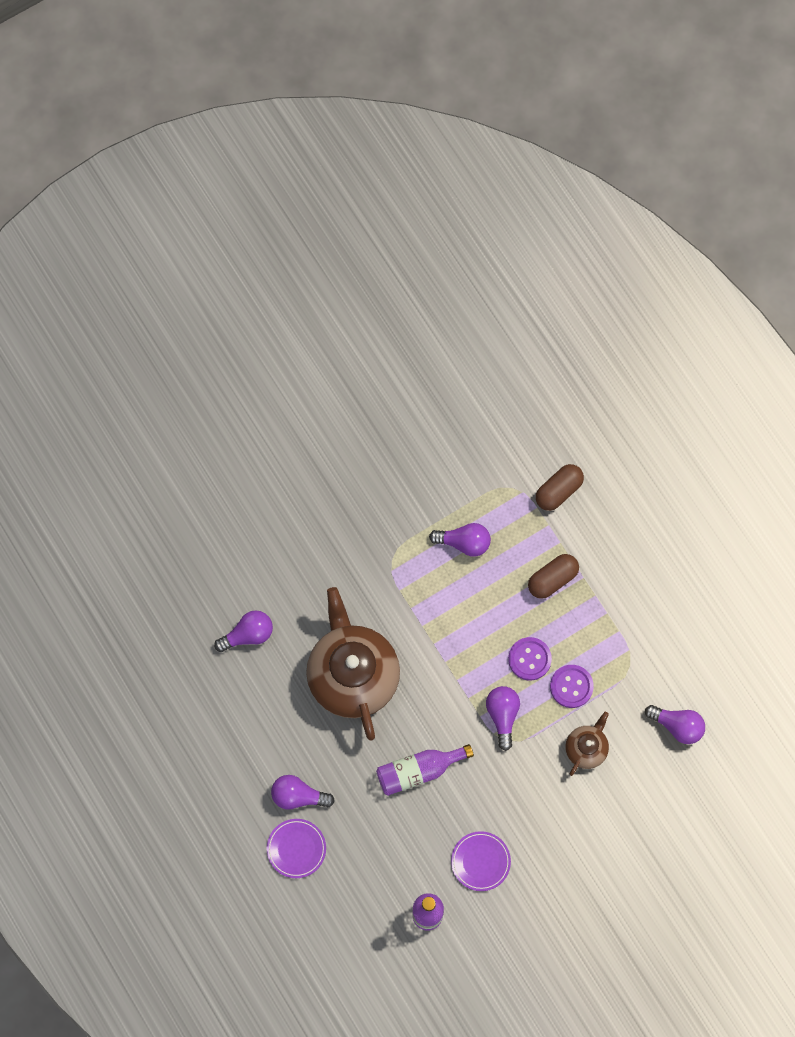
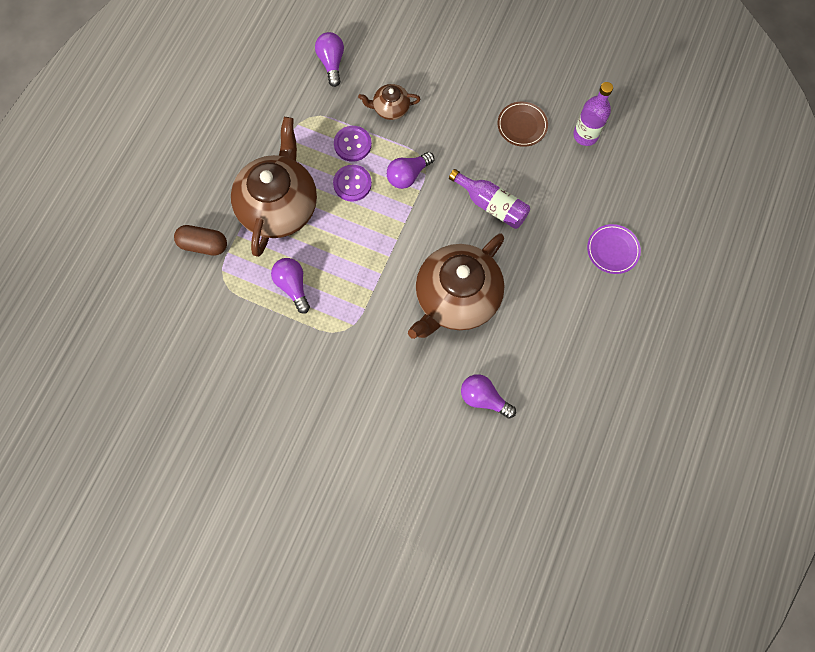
camera: 125 degrees left, 0 degrees up
purple light bulb [271,775,335,810] -> none
purple plate [451,831,511,891] -> brown plate [497,101,548,147]
brown capsule [528,554,579,599] -> brown teapot [231,117,317,257]

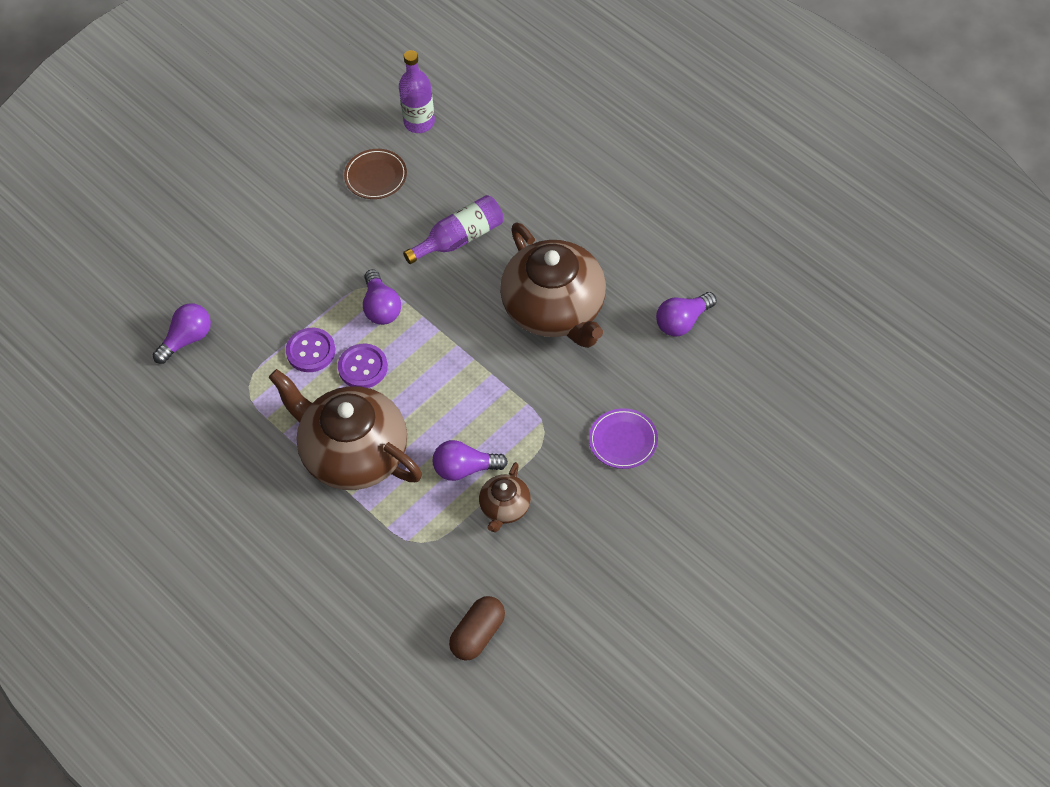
camera: 65 degrees left, 15 degrees down
brown capsule [174,225,227,256] -> brown capsule moved to [449,596,505,660]
purple light bulb [315,32,344,87] -> purple light bulb turned 120 degrees clockwise [153,303,211,364]
brown teapot [358,84,421,120] -> brown teapot moved to [479,462,531,532]
purple plate [587,224,641,274] -> purple plate moved to [589,408,658,469]

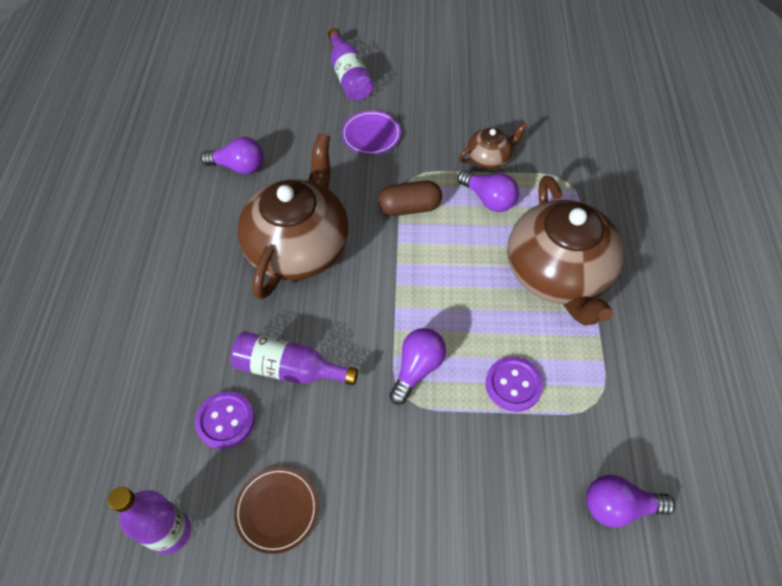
camera: 135 degrees left, 0 degrees up
purple button [338,344,388,388] -> purple button moved to [195,391,255,449]
brown capsule [449,596,505,660] -> brown capsule moved to [378,181,442,216]
none -> purple bottle [328,28,373,101]

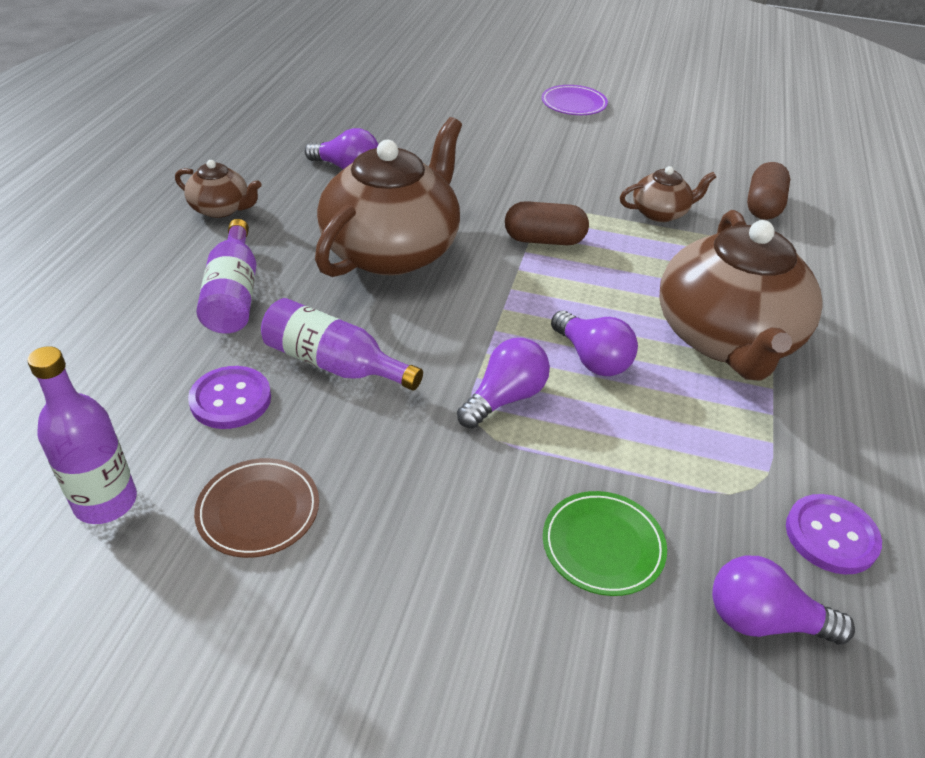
camera: 10 degrees right, 15 degrees down
purple bottle [328,28,373,101] -> purple bottle moved to [196,219,257,334]
purple plate [341,111,401,155] -> purple plate moved to [542,85,608,115]
purple light bulb [458,170,519,212] -> purple light bulb moved to [551,310,638,376]
purple button [486,357,543,412] -> purple button moved to [786,494,882,574]
none -> brown teapot [175,160,262,218]
none -> green plate [543,491,667,596]
none -> brown capsule [747,162,790,220]

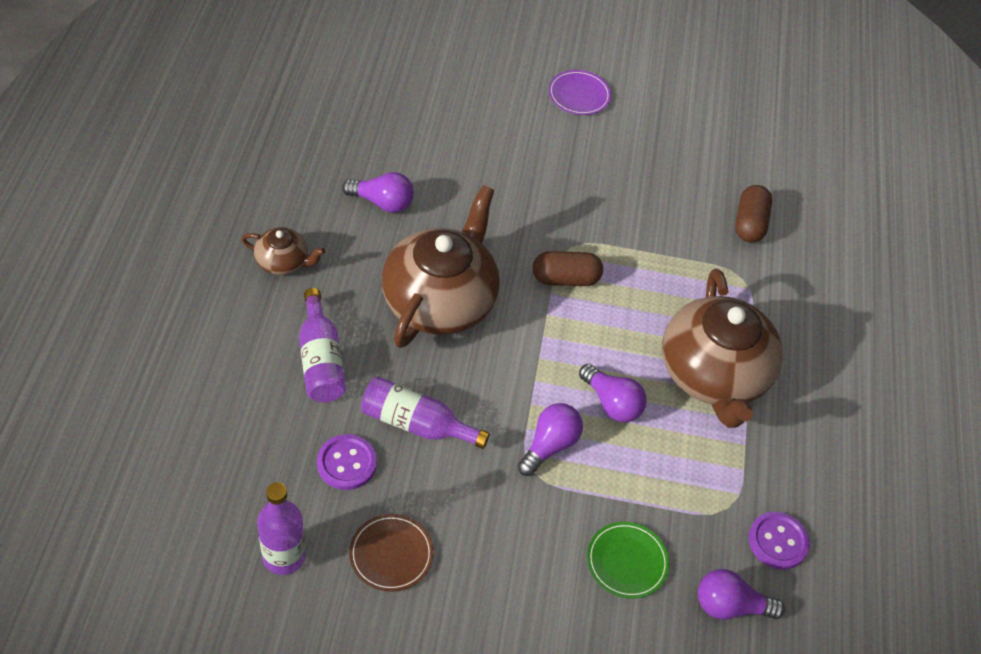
camera: 10 degrees left, 10 degrees up
brown teapot [620,166,716,222] -> none

